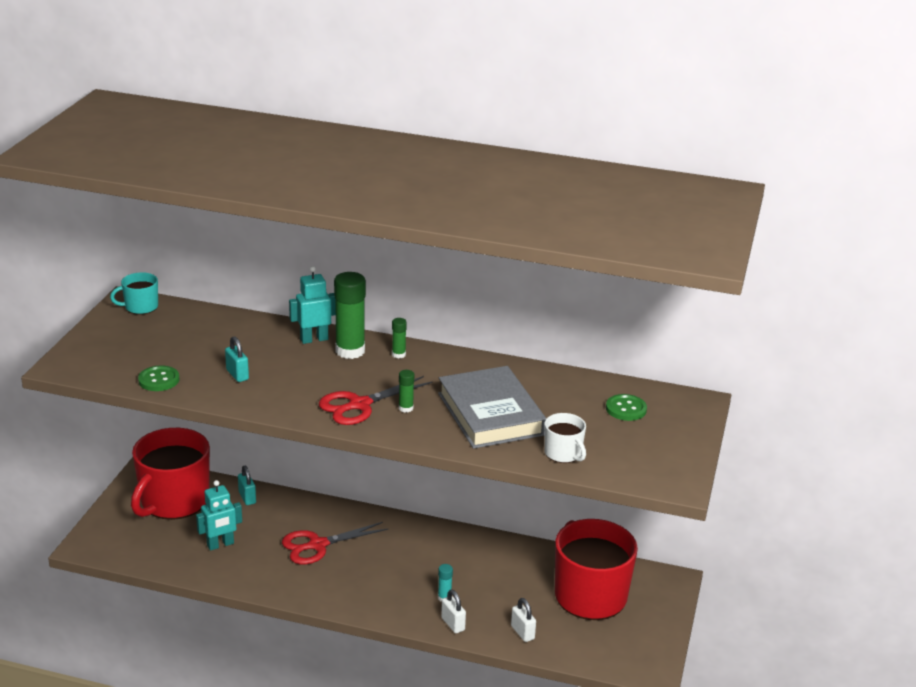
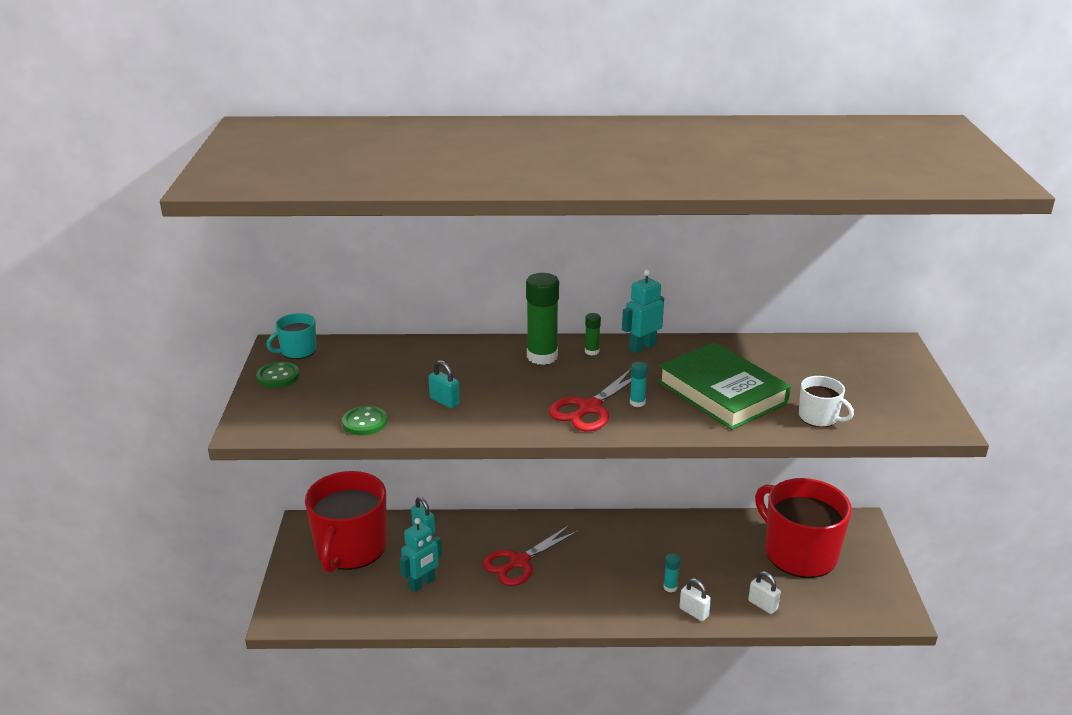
camera: 15 degrees left, 0 degrees up
turquoise robot [289,266,336,344] -> turquoise robot moved to [622,270,664,354]
green glue stick [399,370,414,413] -> turquoise glue stick [630,362,648,407]
grey book [438,366,546,449] -> green book [658,342,791,430]
green button [606,394,647,421] -> green button moved to [256,362,299,388]

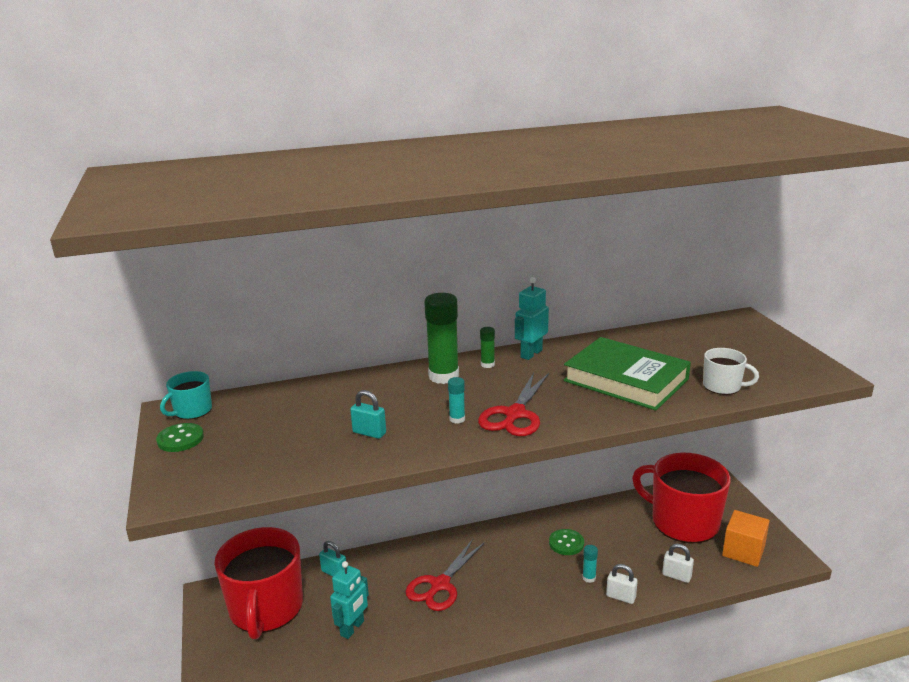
camera: 15 degrees left, 5 degrees down
green button [342,406,387,435] -> green button moved to [549,529,584,555]
turquoise glue stick [630,362,648,407] -> turquoise glue stick moved to [448,377,465,424]
none -> orange cube [722,510,770,567]

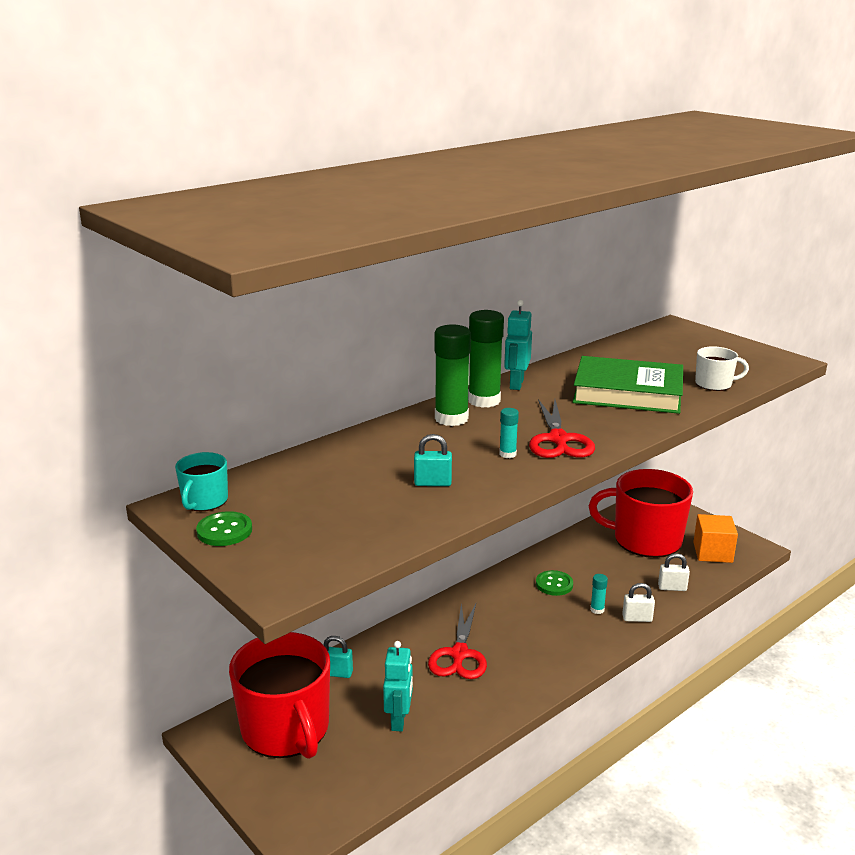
camera: 25 degrees left, 0 degrees up
green glue stick [480,327,495,368] -> green glue stick [468,310,504,408], size x2.12

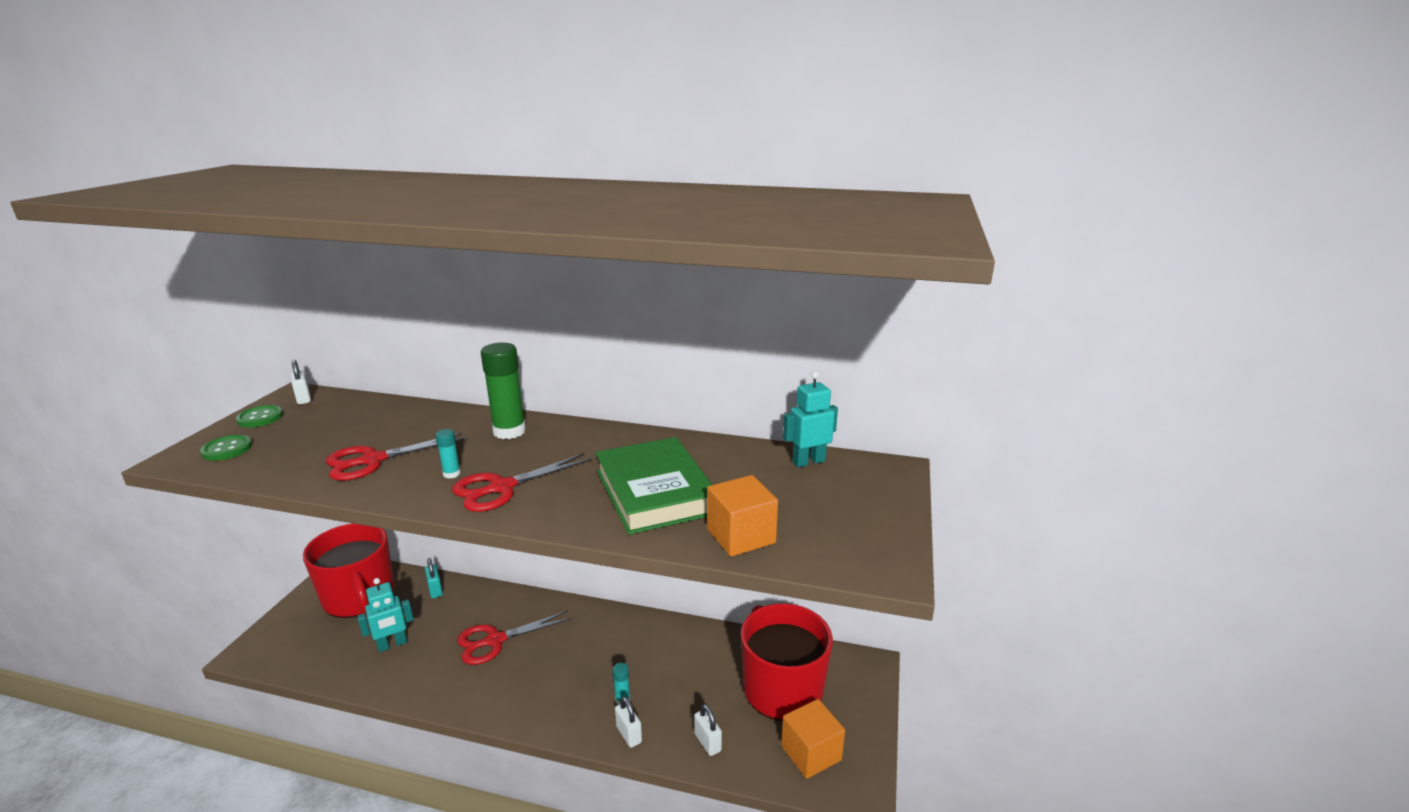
camera: 55 degrees right, 0 degrees up
turquoise mug [175,452,228,511] -> white padlock [291,360,311,404]
red mug [229,632,330,759] -> red mug turned 60 degrees counterclockwise [303,523,395,618]
turquoise padlock [414,434,452,486] -> red scissors [326,432,466,481]
green glue stick [468,310,504,408] -> none
turquoise robot [504,300,532,390] -> turquoise robot moved to [783,372,838,468]
green button [536,570,573,596] -> green button moved to [200,435,252,461]
white mug [695,346,749,391] -> orange cube [707,475,778,557]

